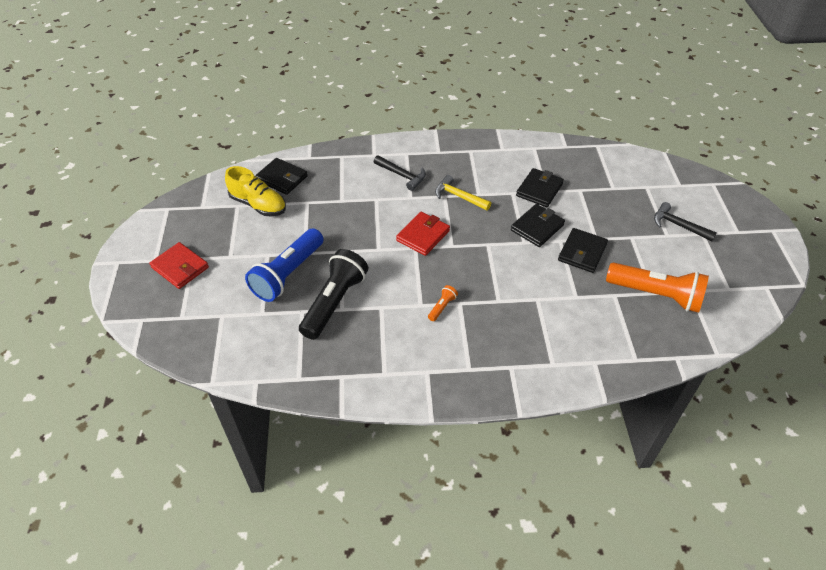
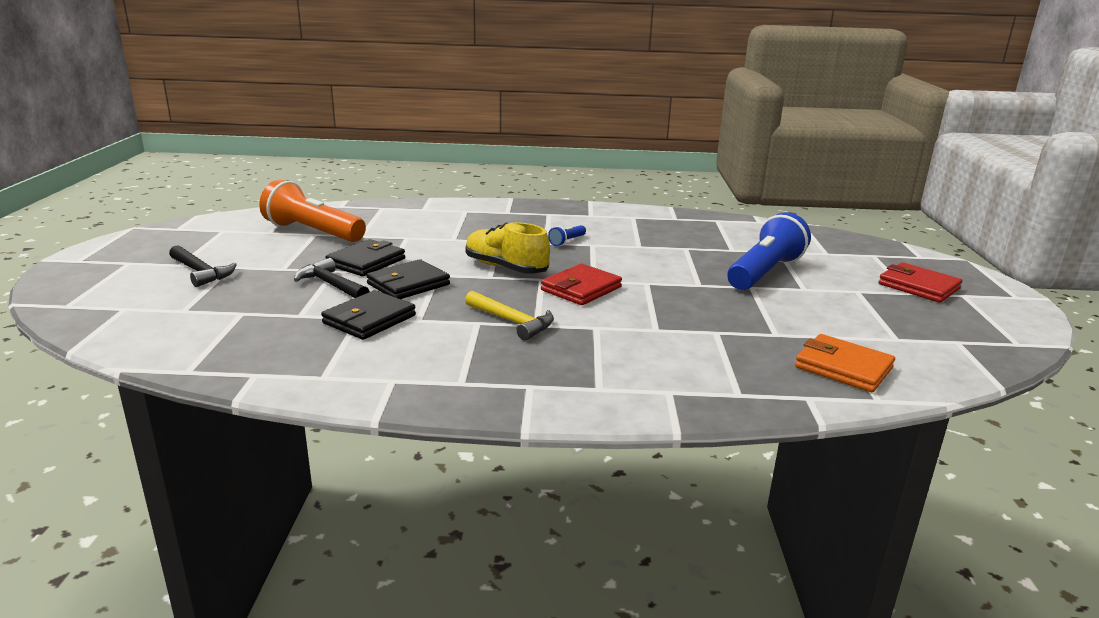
camera: 175 degrees left, 25 degrees down
yellow shoe [225,166,286,216] -> yellow shoe moved to [466,222,550,274]
black wallet [255,158,308,195] -> orange wallet [795,334,895,392]
black flashlight [299,249,368,340] -> none
black hammer [374,155,426,191] -> black hammer moved to [294,258,370,298]
orange flashlight [428,285,458,321] -> blue flashlight [548,225,586,246]

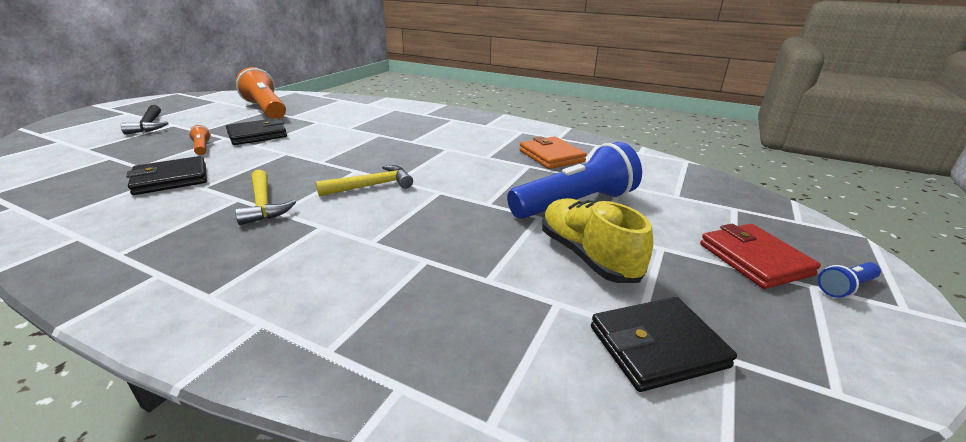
camera: 25 degrees right, 5 degrees up
black hammer [294,258,370,298] -> orange flashlight [189,125,211,155]
black wallet [366,259,450,299] -> black wallet moved to [591,297,737,392]
yellow shoe [466,222,550,274] -> yellow shoe moved to [542,198,653,283]
red wallet [541,264,622,305] -> yellow hammer [316,165,413,196]
blue flashlight [548,225,586,246] -> blue flashlight moved to [818,262,881,298]
orange wallet [795,334,895,392] -> orange wallet moved to [520,136,587,169]

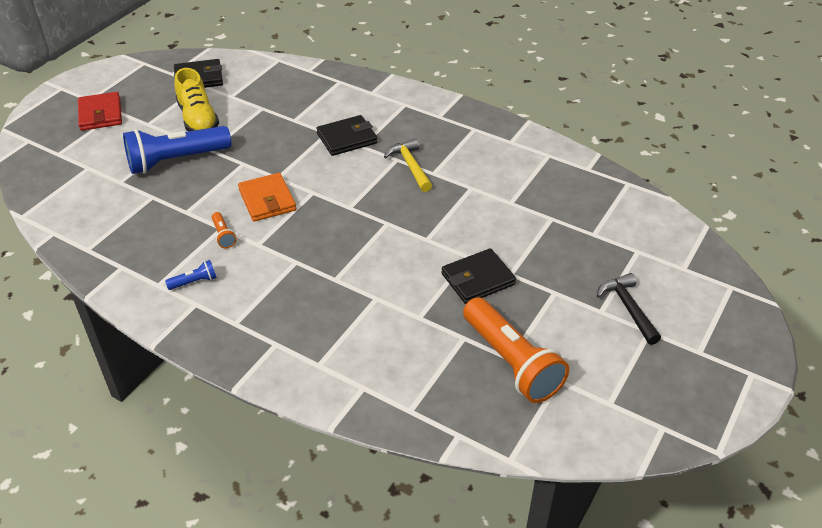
camera: 175 degrees left, 15 degrees up
black wallet [126,156,207,195] -> black wallet moved to [316,115,377,156]
orange flashlight [189,125,211,155] -> orange flashlight moved to [212,212,237,248]
yellow hammer [316,165,413,196] -> none
orange wallet [520,136,587,169] -> orange wallet moved to [238,173,296,222]
blue flashlight [818,262,881,298] -> blue flashlight moved to [165,260,217,290]

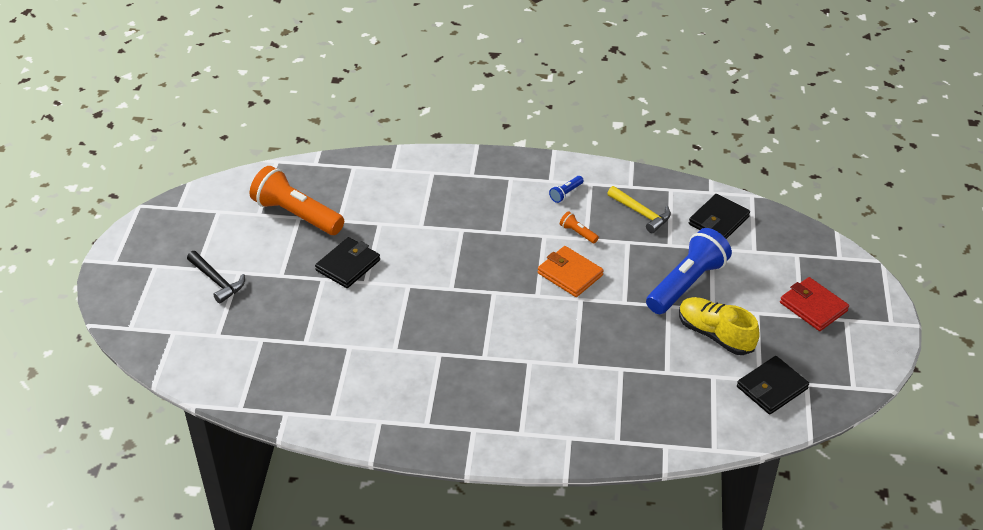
camera: 155 degrees right, 0 degrees up
black wallet [316,115,377,156] -> black wallet moved to [689,194,750,239]
yellow hammer [384,138,432,192] -> yellow hammer moved to [607,186,671,233]

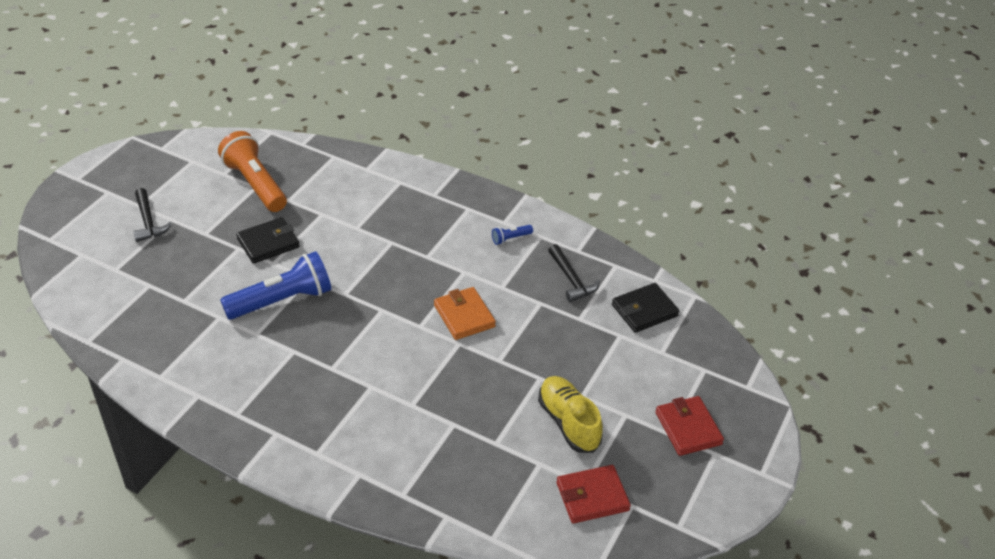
camera: 20 degrees right, 0 degrees up
orange flashlight [560,211,599,243] -> none
yellow hammer [607,186,671,233] -> black hammer [548,244,600,302]
blue flashlight [646,228,732,314] -> blue flashlight moved to [220,251,331,320]
black wallet [737,356,809,414] -> red wallet [556,465,631,523]

